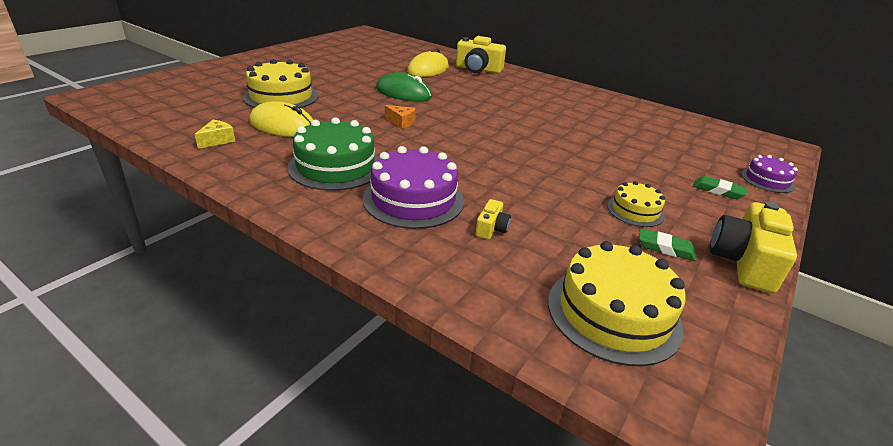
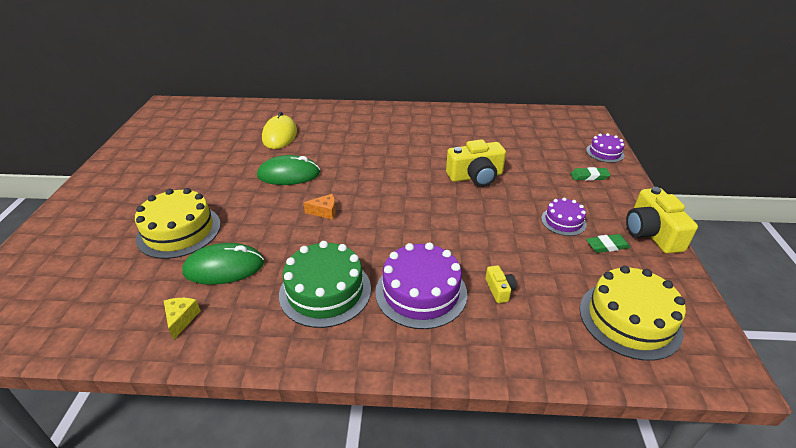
camera: 30 degrees left, 5 degrees up
yellow mouse [249,101,313,137] -> green mouse [182,243,264,285]
yellow camera [456,36,506,74] -> yellow camera moved to [446,139,506,187]
yellow cake [607,181,665,227] -> purple cake [541,198,587,236]

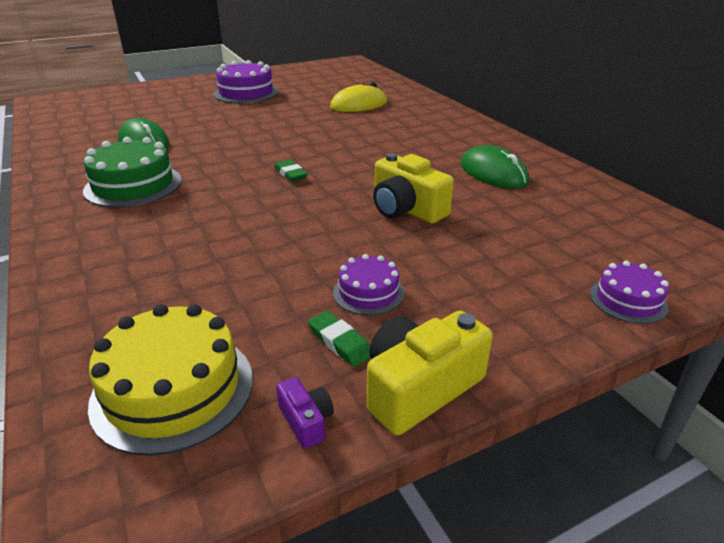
camera: 60 degrees right, 5 degrees down
yellow cake [135,188,221,259] -> none
yellow cheese [164,298,201,340] -> none
green mouse [257,155,320,185] -> green mouse moved to [460,145,529,188]
orange cheese [303,194,336,220] -> none
purple cake [375,242,467,329] -> purple cake moved to [213,60,279,103]
yellow camera [485,265,517,303] -> none
green eraser [570,167,611,181] -> green eraser moved to [274,160,308,182]
none -> purple camera [276,377,334,449]

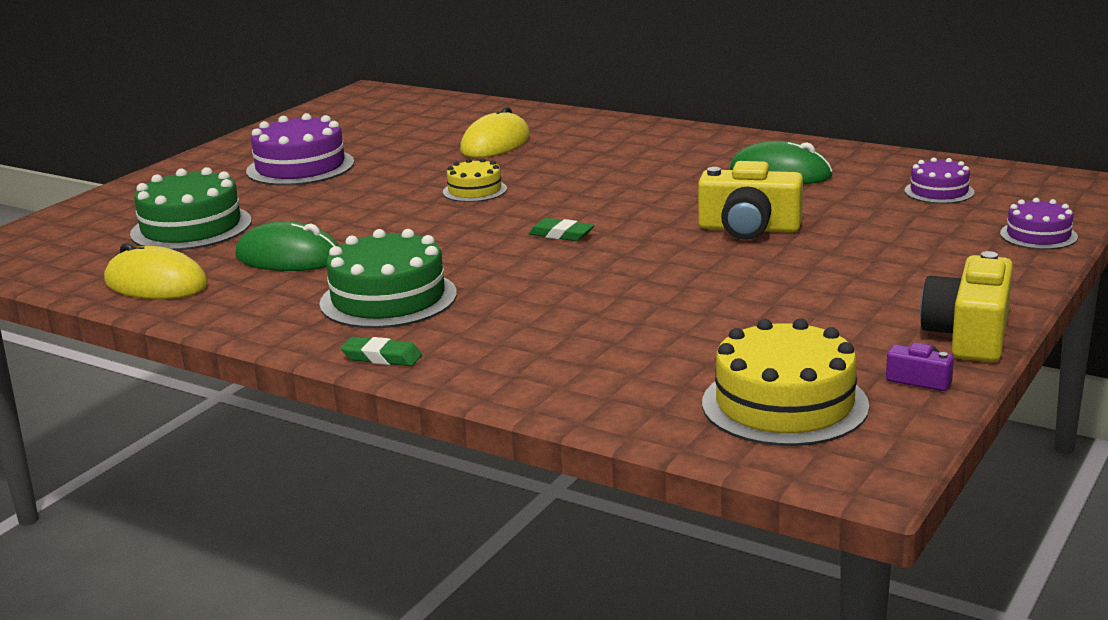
camera: 30 degrees left, 10 degrees down
green eraser [308,311,370,367] -> green eraser moved to [341,337,422,366]
purple cake [333,254,405,315] -> purple cake moved to [904,157,975,204]
none -> yellow mouse [104,243,208,299]
none -> green cake [130,167,252,250]
none -> yellow cake [443,158,507,202]

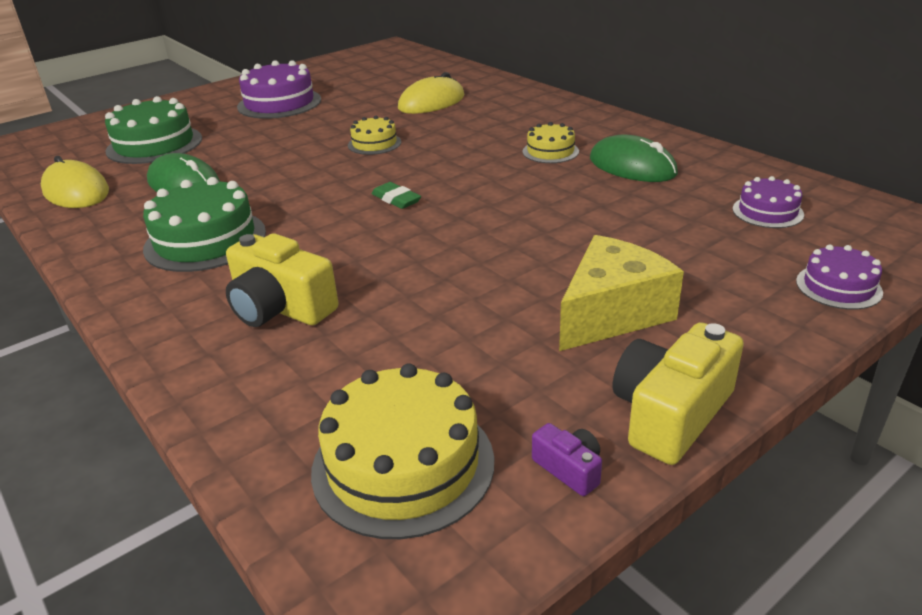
camera: 20 degrees right, 10 degrees up
green eraser [341,337,422,366] -> none
yellow camera [698,161,803,240] -> yellow camera moved to [226,233,339,327]
none -> yellow cake [522,122,579,163]
none -> yellow cheese [559,235,684,351]

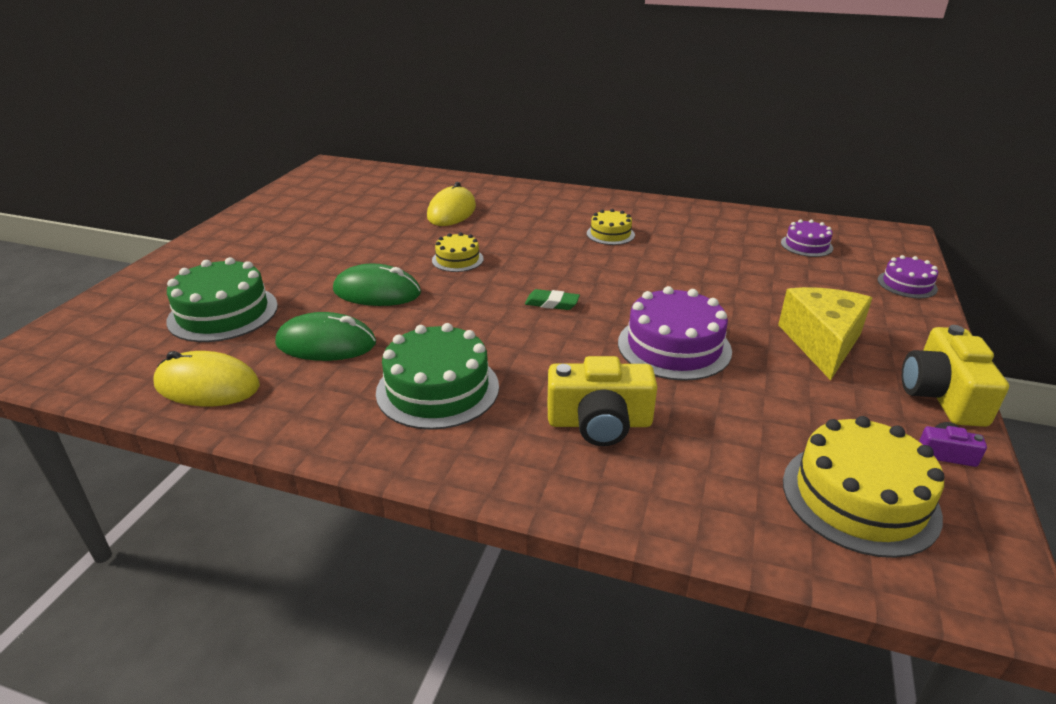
camera: 35 degrees left, 0 degrees up
purple cake [237,60,321,119] -> purple cake moved to [618,286,732,381]
green mouse [590,135,678,182] -> green mouse moved to [333,263,421,306]

